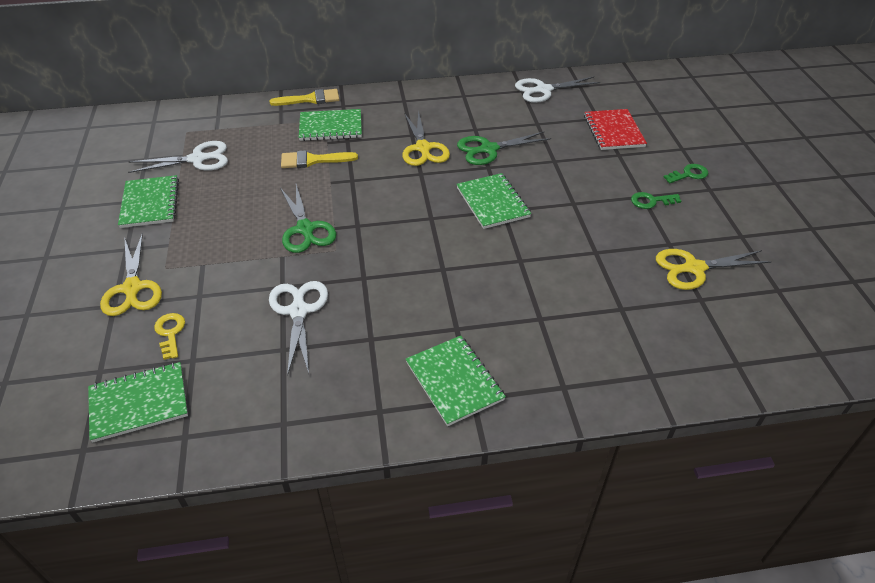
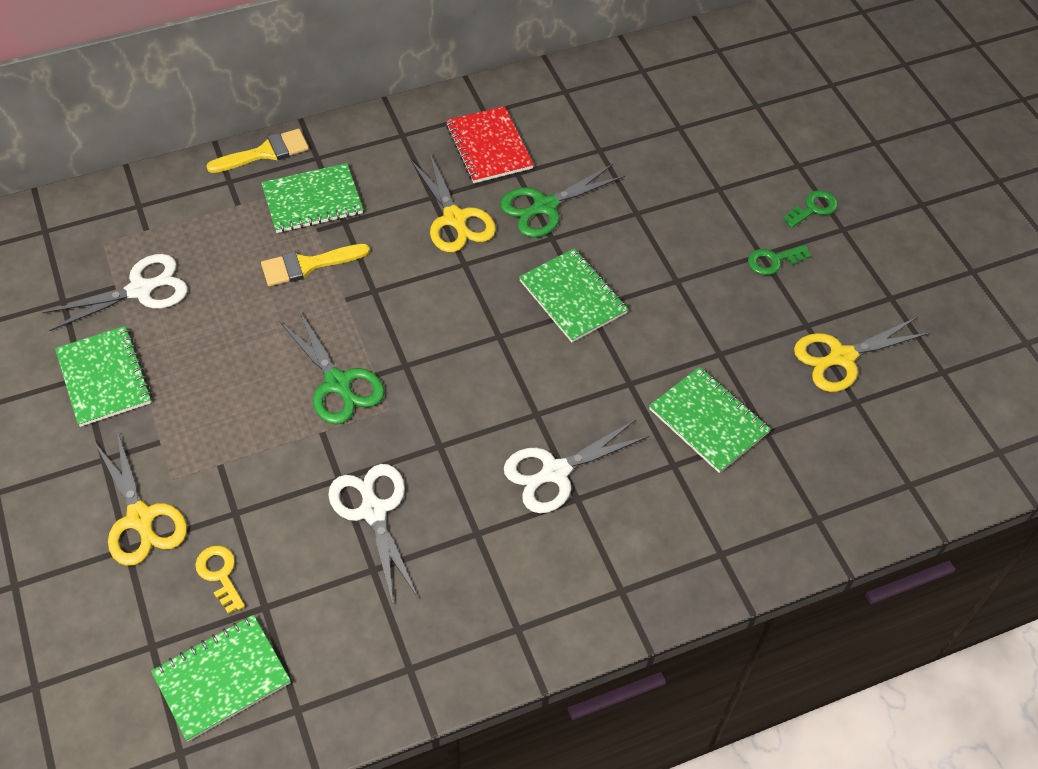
camera: 15 degrees left, 10 degrees up
green notebook [406,336,506,426] -> green notebook moved to [649,367,771,473]
white scissors [515,77,600,103] -> white scissors moved to [504,419,649,513]
red notebook [584,109,647,150] -> red notebook moved to [446,106,534,183]

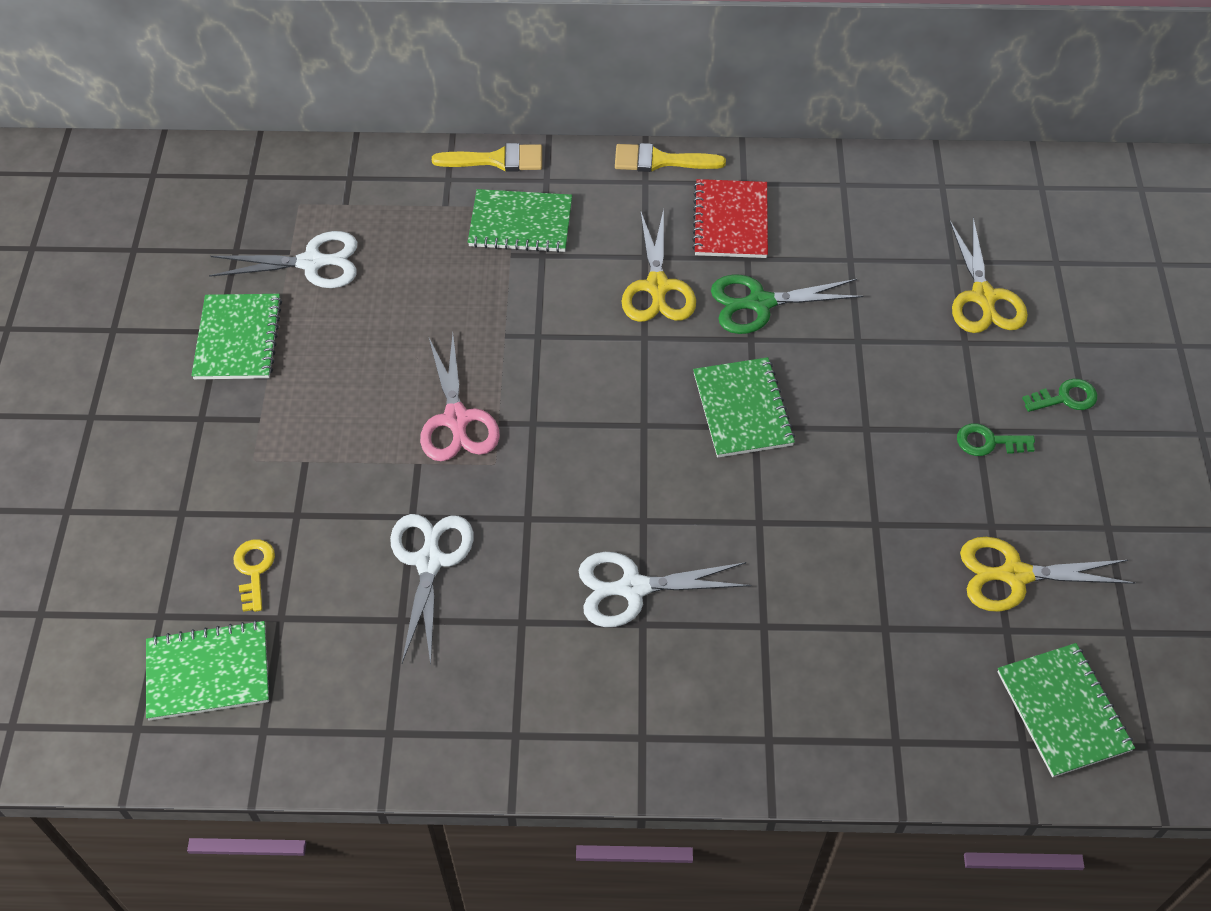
camera: 25 degrees right, 0 degrees up
yellow scissors [94,431,187,566] -> yellow scissors moved to [950,218,1028,333]
yellow brush [261,244,370,286] -> yellow brush moved to [615,143,726,172]
green scissors [279,310,385,424] -> pink scissors [420,334,500,461]
green notebook [649,367,771,473] -> green notebook moved to [997,643,1135,777]

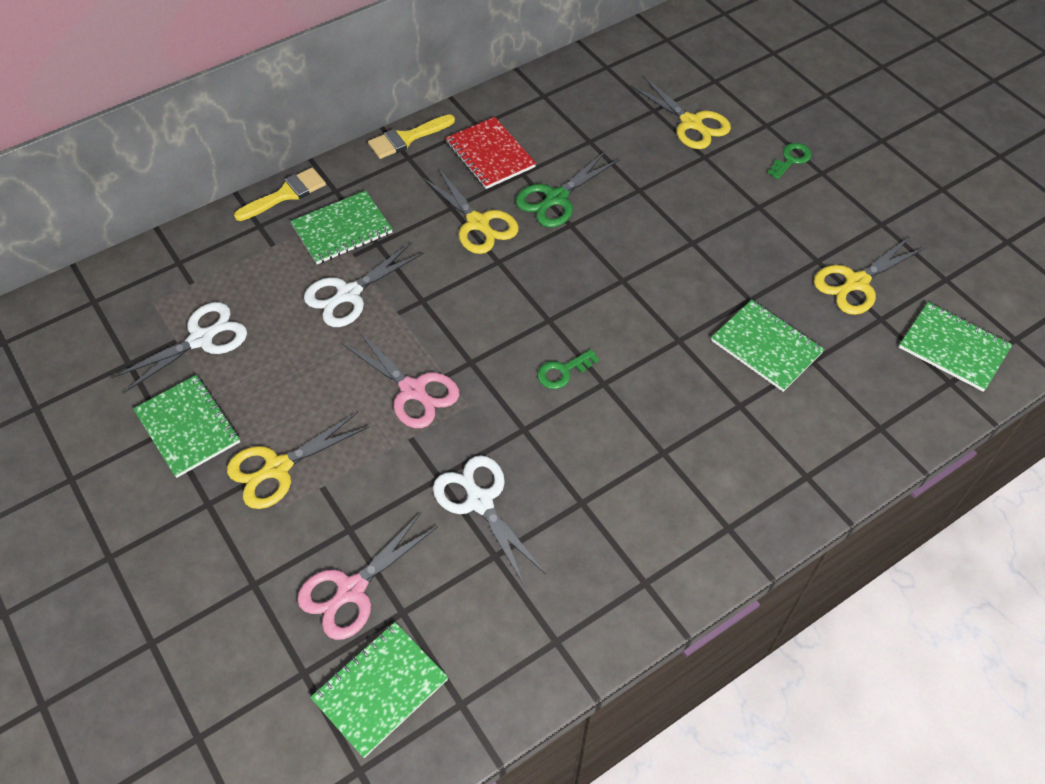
camera: 35 degrees left, 0 degrees up
yellow key [233,539,275,612] -> pink scissors [297,513,438,640]
white scissors [578,552,751,627] -> white scissors moved to [304,242,424,327]
green notebook [693,357,795,458] -> green notebook moved to [711,300,825,392]
green key [957,423,1035,456] -> green key moved to [537,349,599,389]
none -> yellow scissors [227,412,370,509]

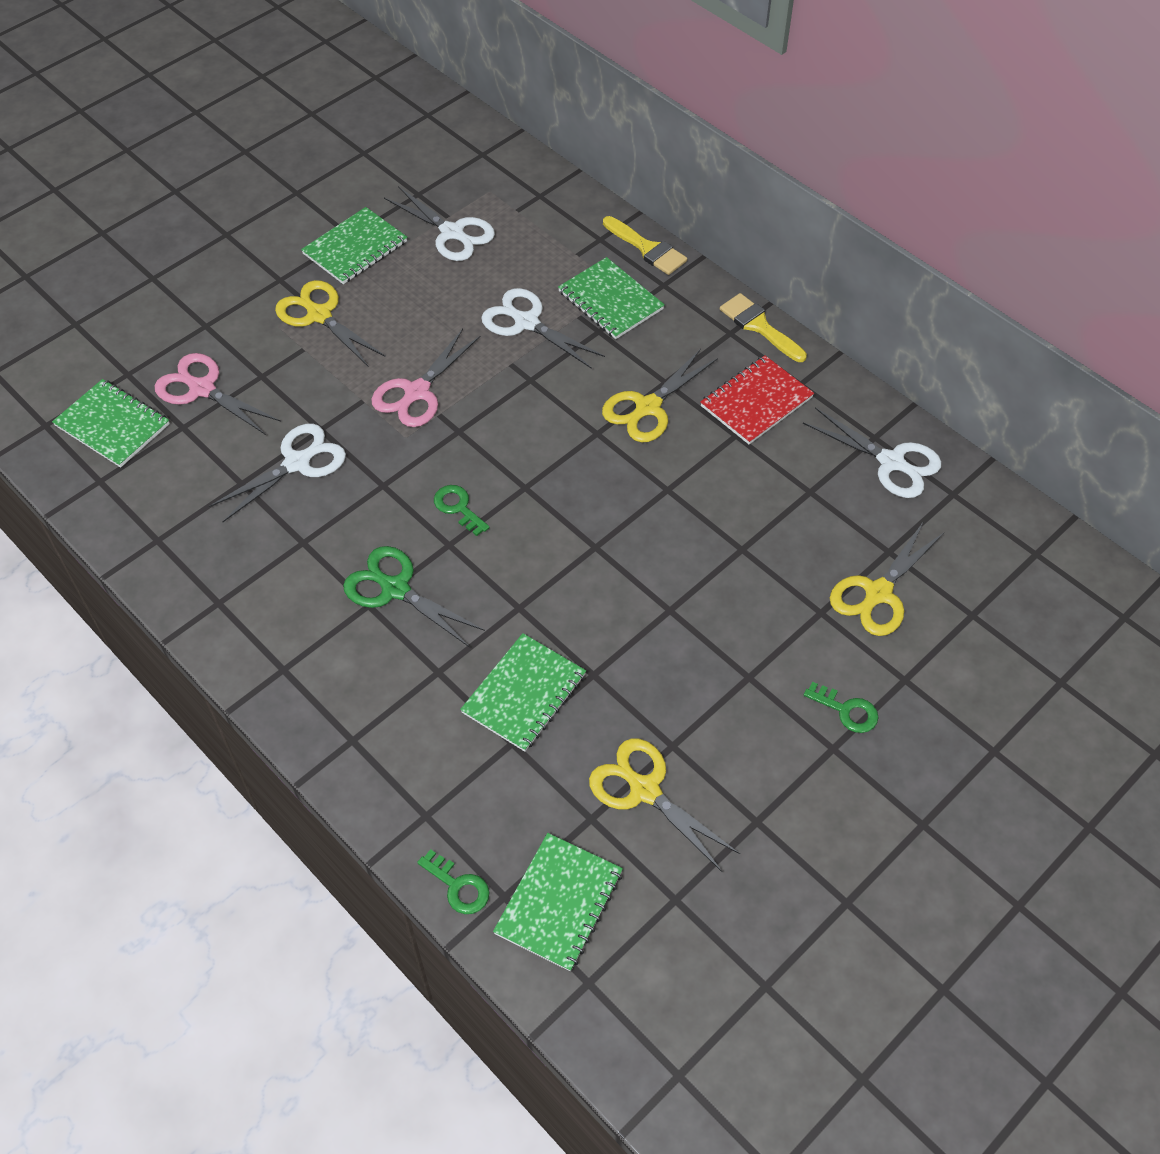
camera: 80 degrees right, 0 degrees up
green scissors [515,151,620,227] -> green scissors moved to [343,546,485,647]
none -> green key [417,849,490,914]
none -> white scissors [803,407,942,498]

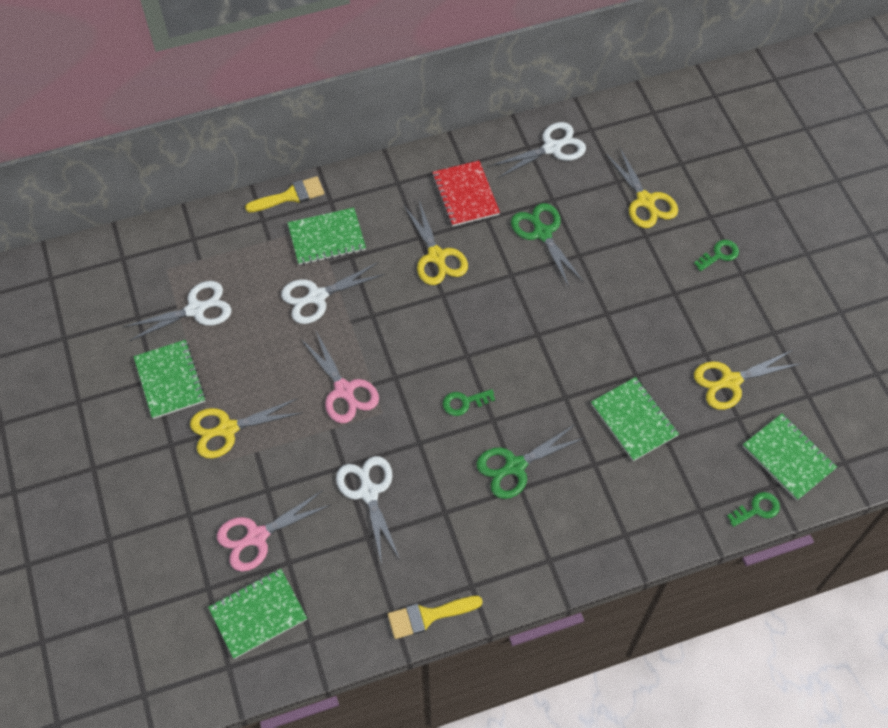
camera: 65 degrees left, 5 degrees up
yellow brush [720,293,807,362] -> yellow brush moved to [388,596,483,639]
none -> green scissors [511,203,584,287]

